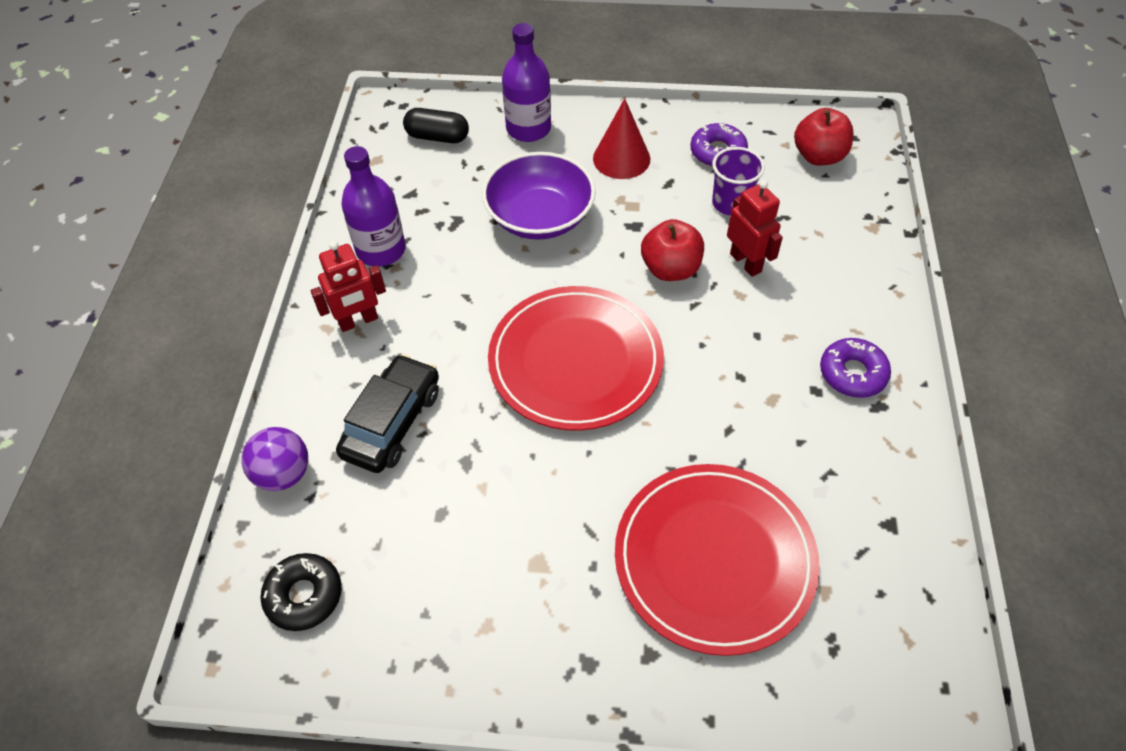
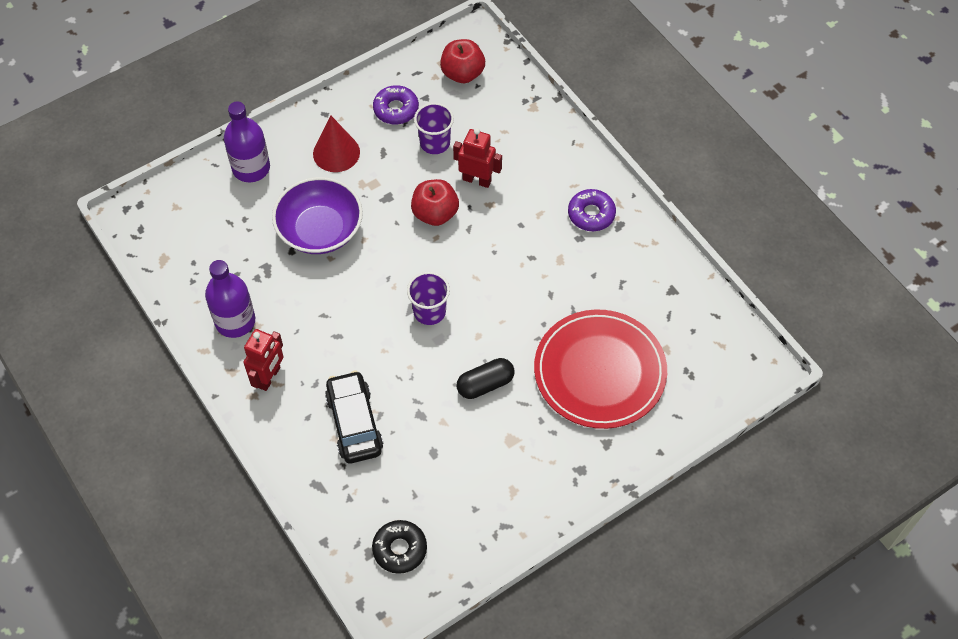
camera: 40 degrees left, 5 degrees up
purple ball [241,427,308,491] -> none
black capsule [403,108,469,143] -> black capsule moved to [457,358,514,399]
red plate [488,286,664,431] -> purple cup [407,272,450,325]

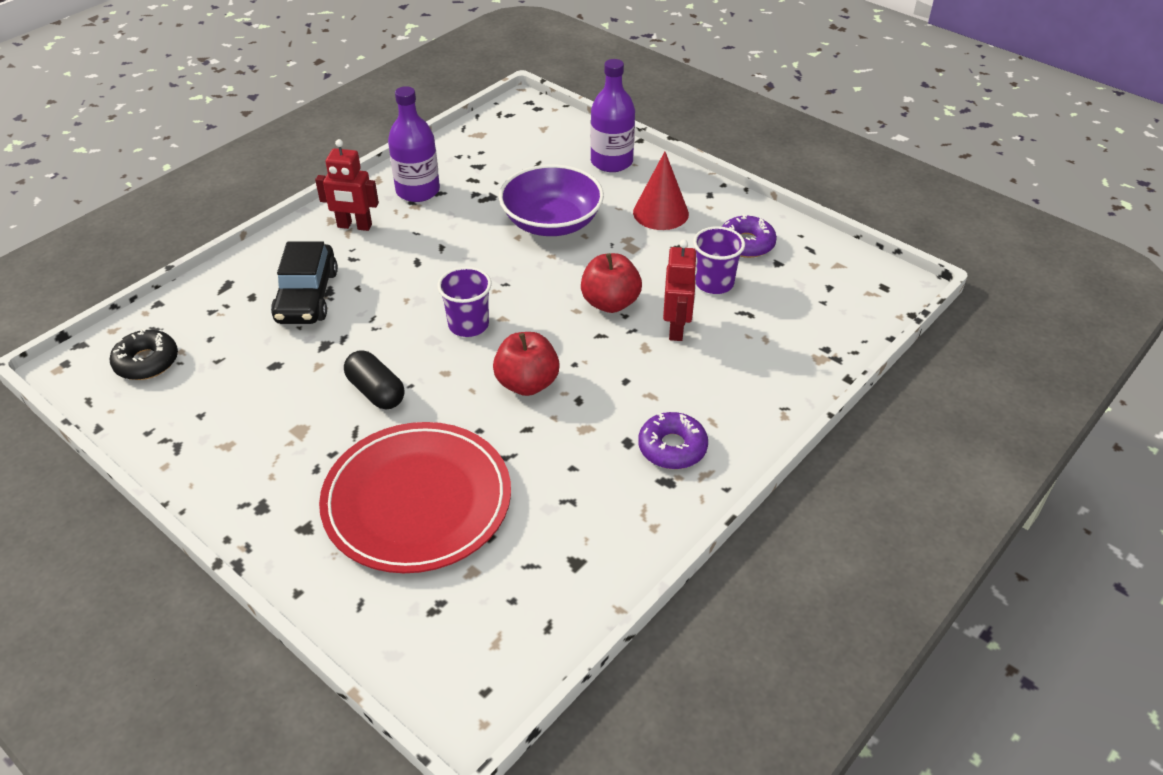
camera: 75 degrees right, 15 degrees down
black car [325,370,383,463] -> black car turned 120 degrees clockwise [271,241,338,324]
red apple [440,39,485,83] -> red apple moved to [493,332,560,396]

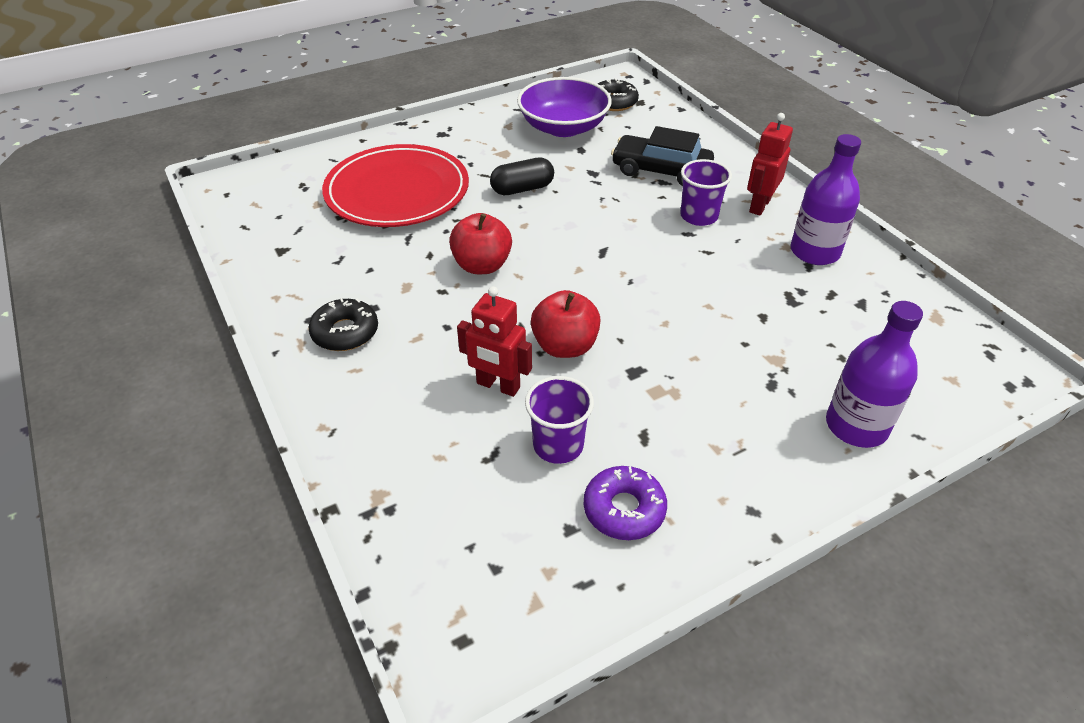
camera: 110 degrees right, 0 degrees up
purple cup [437,267,492,337] -> purple cup moved to [680,159,732,226]
purple bowl [499,164,604,236] -> purple bowl moved to [517,77,612,137]
red cone [633,152,689,230] -> none
purple donut [638,412,708,469] -> black donut [309,298,378,351]

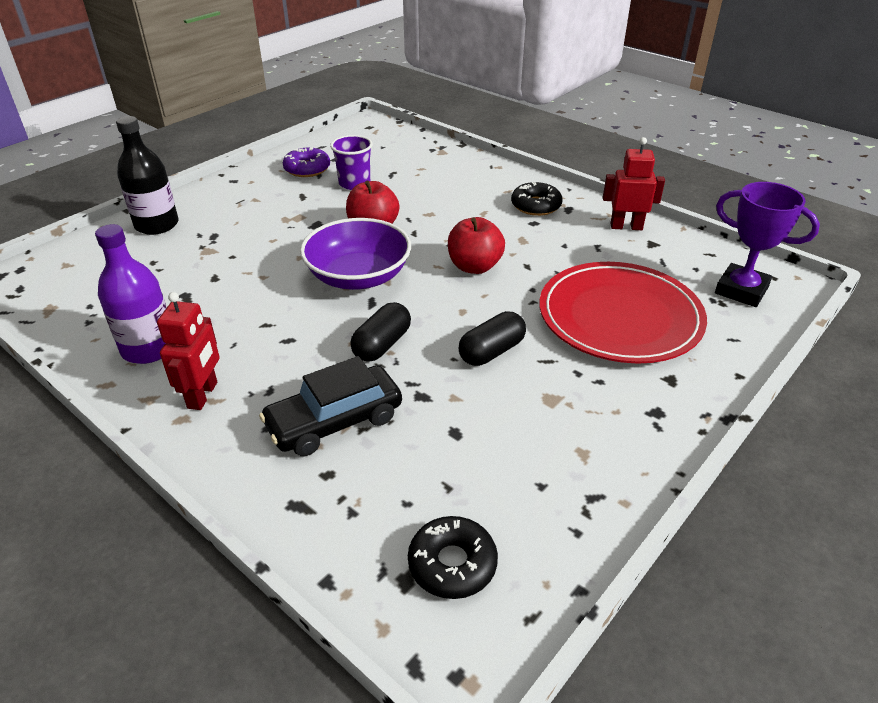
camera: 160 degrees right, 5 degrees down
red robot [457,286,532,397] -> red robot moved to [603,137,665,230]
purple bowl [517,77,612,137] -> purple bowl moved to [300,218,411,290]
black car [611,126,714,186] -> black car turned 150 degrees clockwise [259,356,402,456]
purple cup [680,159,732,226] -> none
purple bottle [826,301,923,448] -> black bottle [116,116,179,235]
none -> black capsule [350,302,411,362]
none -> purple trophy [715,182,820,307]

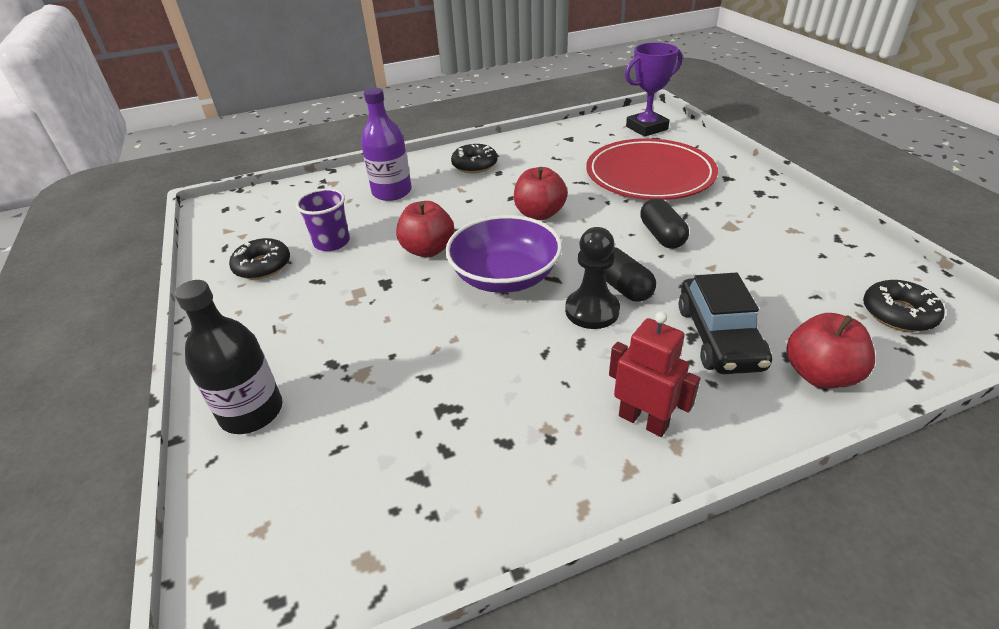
camera: 60 degrees left, 0 degrees up
purple bottle [95,224,167,364] -> purple bottle moved to [361,88,412,201]
purple donut [283,147,330,177] -> black donut [229,238,290,279]
red robot [603,137,665,230] -> none
none -> black pawn [565,227,620,329]
none -> red apple [787,313,875,388]

